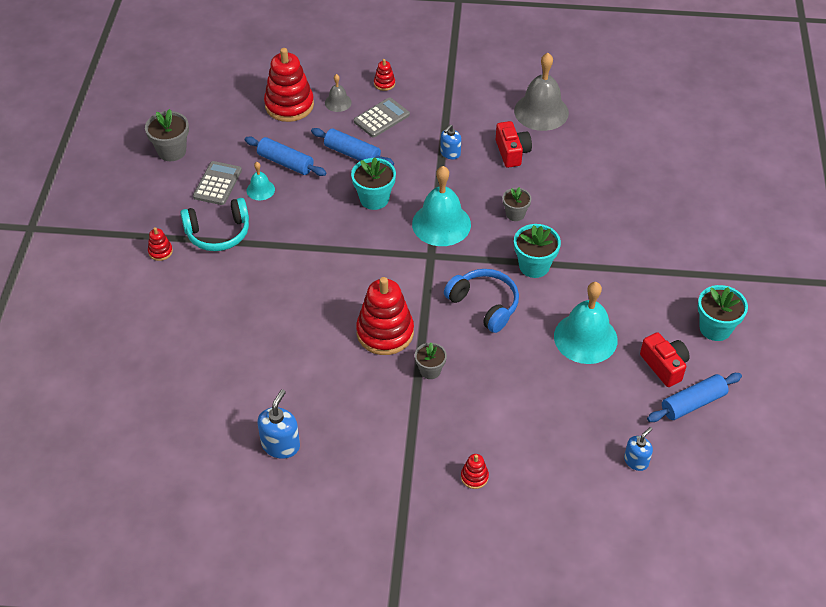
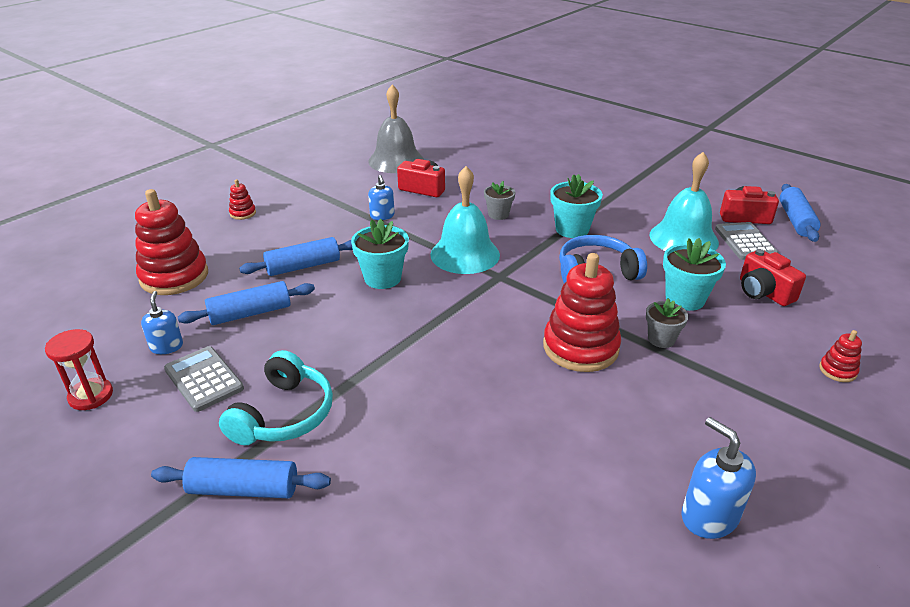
camera: 55 degrees left, 15 degrees down
grey flower pot [145,109,189,161] -> red hourglass [45,329,113,410]
red stacking toy [148,227,173,261] -> blue rolling pin [151,457,331,498]
turquoise bell [246,162,275,200] -> none
grey bell [325,74,352,112] -> none
grey calculator [354,98,410,138] -> grey calculator moved to [715,222,779,260]
blue soap dispenser [624,427,653,471] -> blue soap dispenser moved to [141,291,183,354]
turquoise flower pot [698,285,748,341] -> turquoise flower pot moved to [663,238,726,311]
none -> red camera [740,249,806,306]

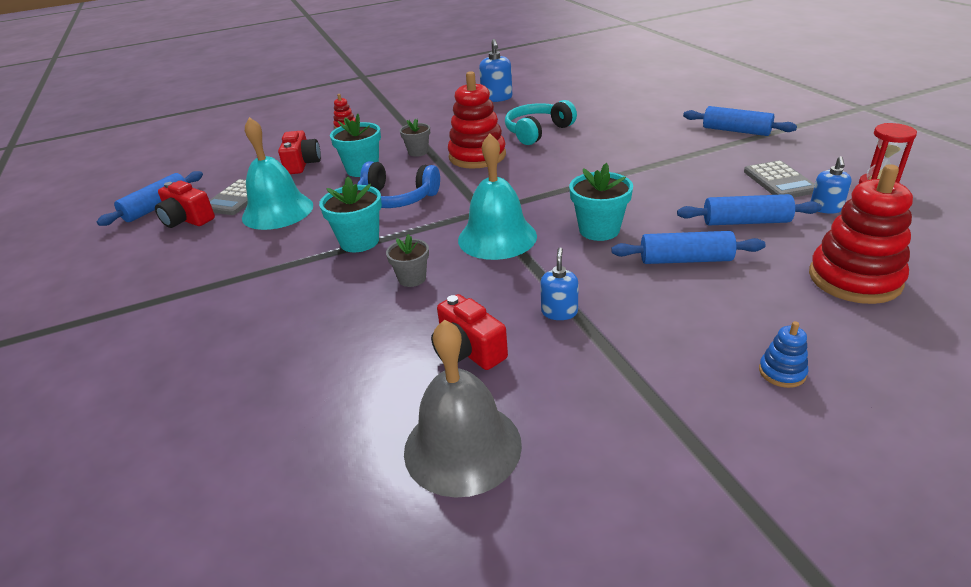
camera: 150 degrees left, 0 degrees up
turquoise headphones [219,350,333,445] -> turquoise headphones moved to [505,100,577,145]
red stacking toy [229,179,256,220] -> blue stacking toy [759,321,808,388]

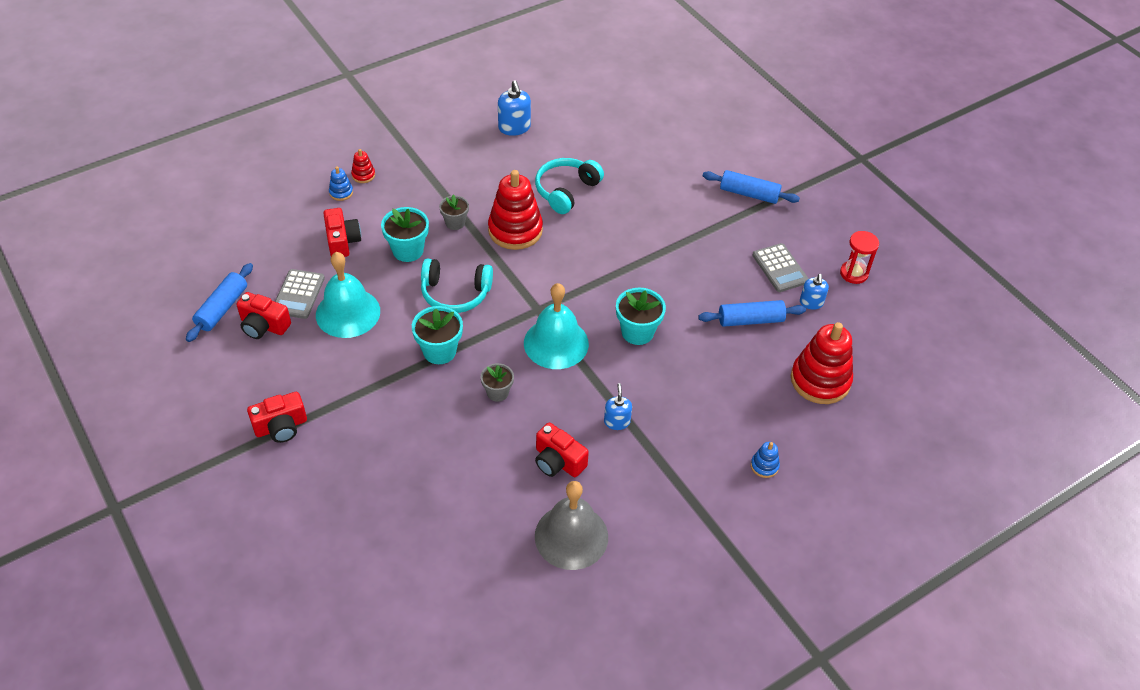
camera: 15 degrees left, 15 degrees up
blue headphones [357,161,440,208] -> turquoise headphones [421,258,493,313]
blue rolling pin [611,231,766,264] -> none
none -> red camera [247,392,307,443]
none -> blue stacking toy [329,166,353,201]

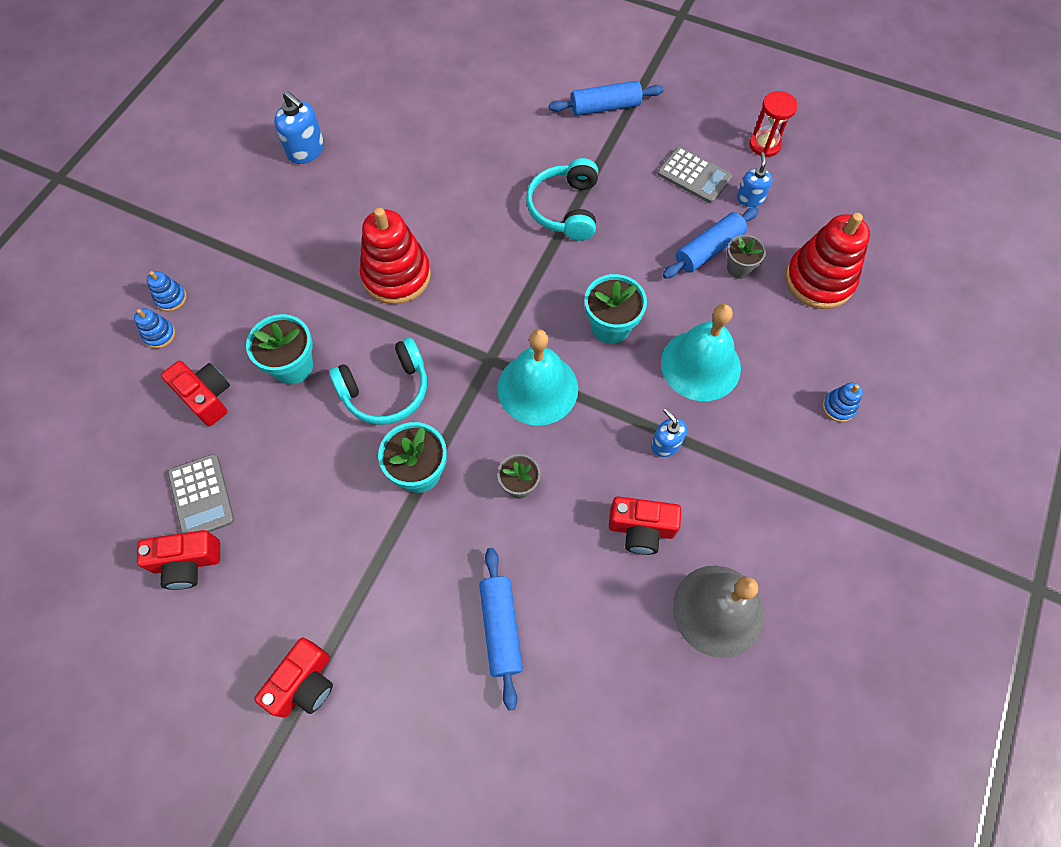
camera: 30 degrees left, 15 degrees up
blue rolling pin [186,263,253,342] -> blue rolling pin moved to [479,548,523,710]
turquoise bell [316,252,380,338] -> turquoise bell moved to [661,304,741,401]
red stacking toy [351,149,375,183] -> blue stacking toy [147,271,187,311]
grey flower pot [439,194,469,230] -> grey flower pot moved to [727,235,766,279]
turquoise headphones [535,158,604,214] -> turquoise headphones moved to [526,158,598,241]
blue soap dispenser [800,274,829,310] -> blue soap dispenser turned 150 degrees counterclockwise [737,152,773,207]

